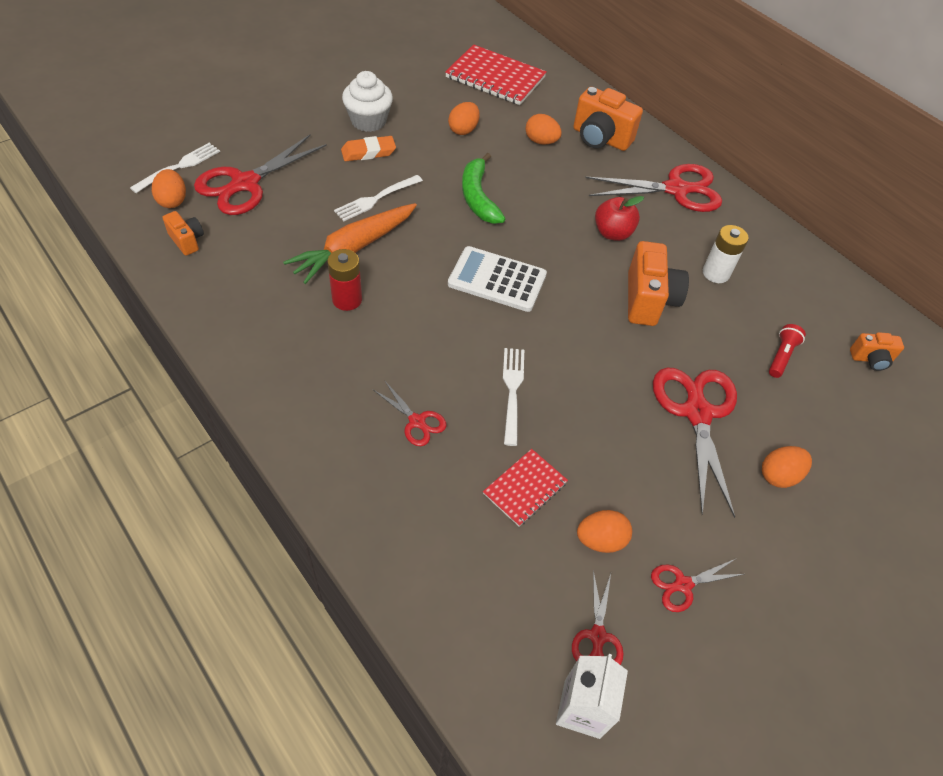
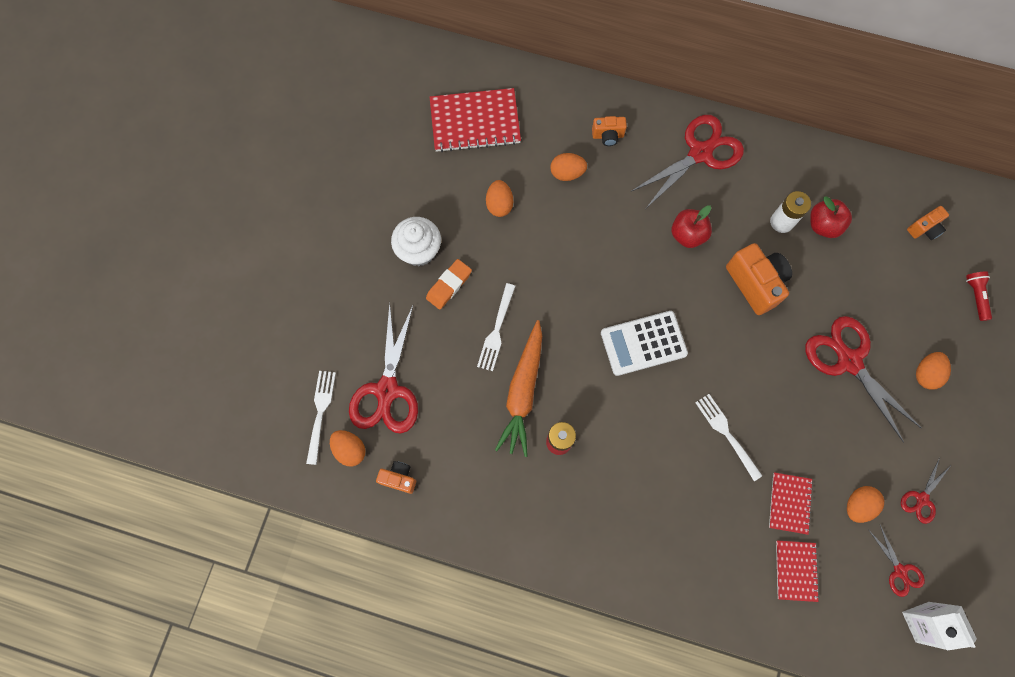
camera: 30 degrees left, 20 degrees up
red scissors [374,381,447,446] -> none
green banana [462,153,505,224] -> none
orange camera [573,87,643,151] -> orange camera [592,116,627,146], size x0.55
red flashlight [769,324,806,378] -> red flashlight moved to [966,271,992,321]
none -> red notebook [776,541,819,602]
none -> red apple [810,196,852,238]

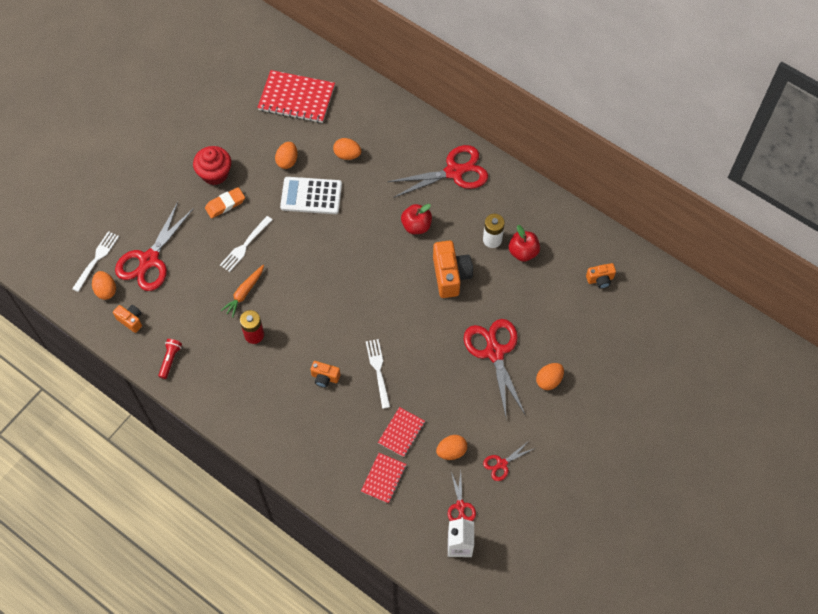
camera: 20 degrees right, 10 degrees down
white cupcake [391,217,441,266] -> red cupcake [193,146,231,185]
orange carrot [495,320,542,457] -> orange carrot [221,265,264,318], size x0.60
orange camera [592,116,627,146] -> orange camera moved to [311,361,340,388]
white calculator [601,311,688,376] -> white calculator moved to [280,177,342,214]
red flashlight [966,271,992,321] -> red flashlight moved to [158,339,182,379]

